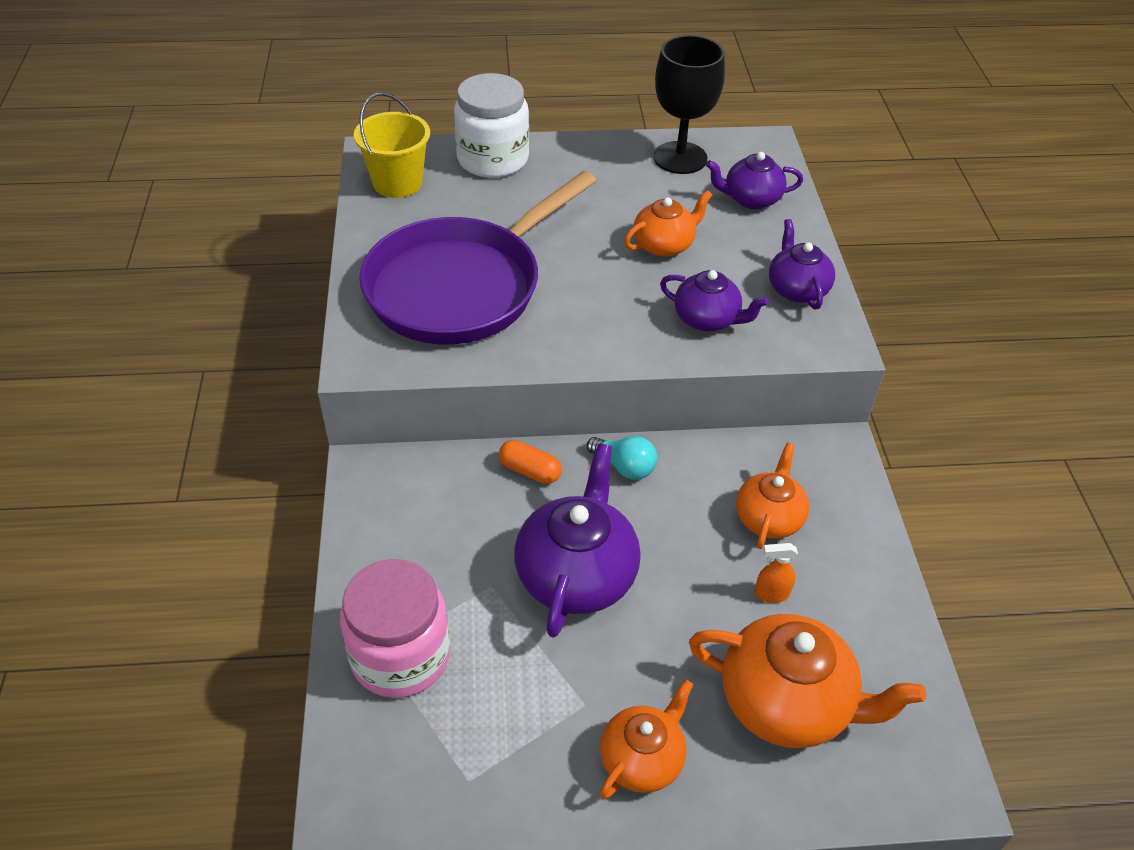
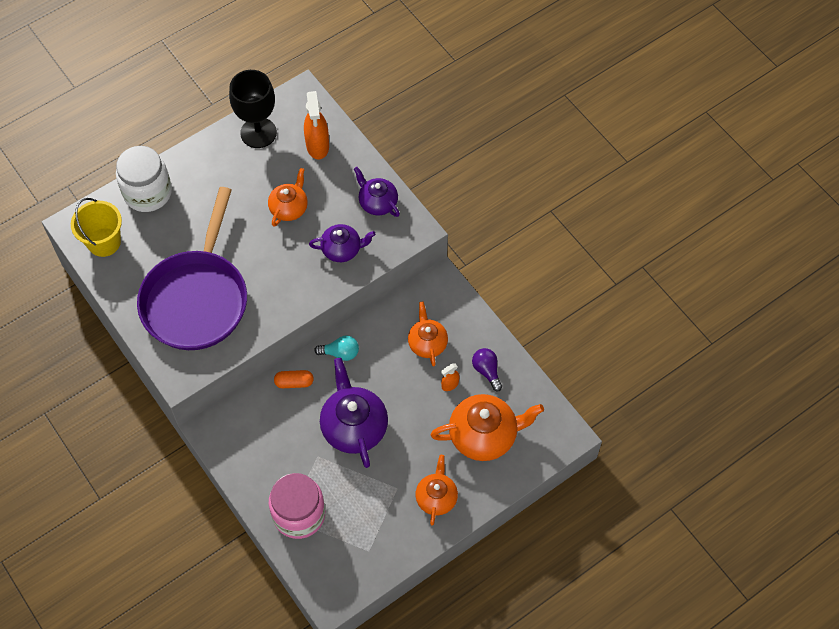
camera: 30 degrees left, 15 degrees up
purple teapot [706,152,803,209] -> orange spray bottle [304,91,329,159]
none -> purple light bulb [472,348,502,391]

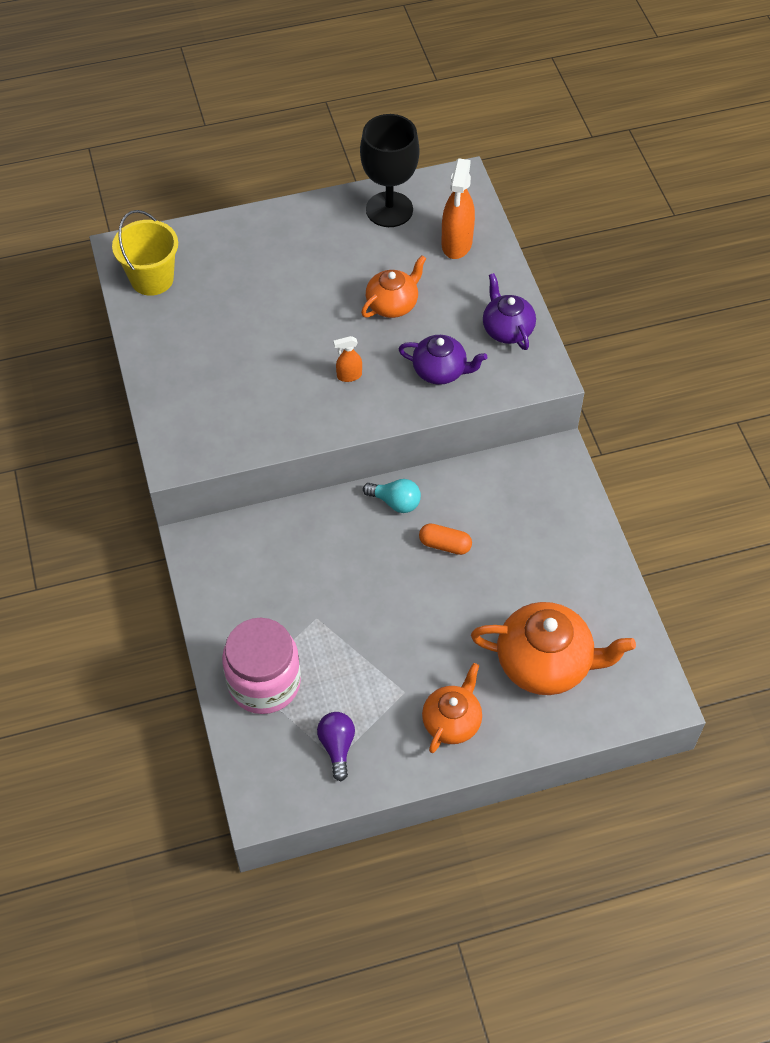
camera: 20 degrees right, 5 degrees down
white jar [116,146,172,212] -> none
purple pan [137,187,247,350] -> none
orange capsule [274,370,314,388] -> orange capsule moved to [419,523,472,555]
purple teapot [320,358,388,468] -> none
orange teapot [408,301,448,366] -> none
orange spray bottle [441,363,459,391] -> orange spray bottle moved to [333,336,362,382]
purple light bulb [472,348,502,391] -> purple light bulb moved to [317,712,355,781]

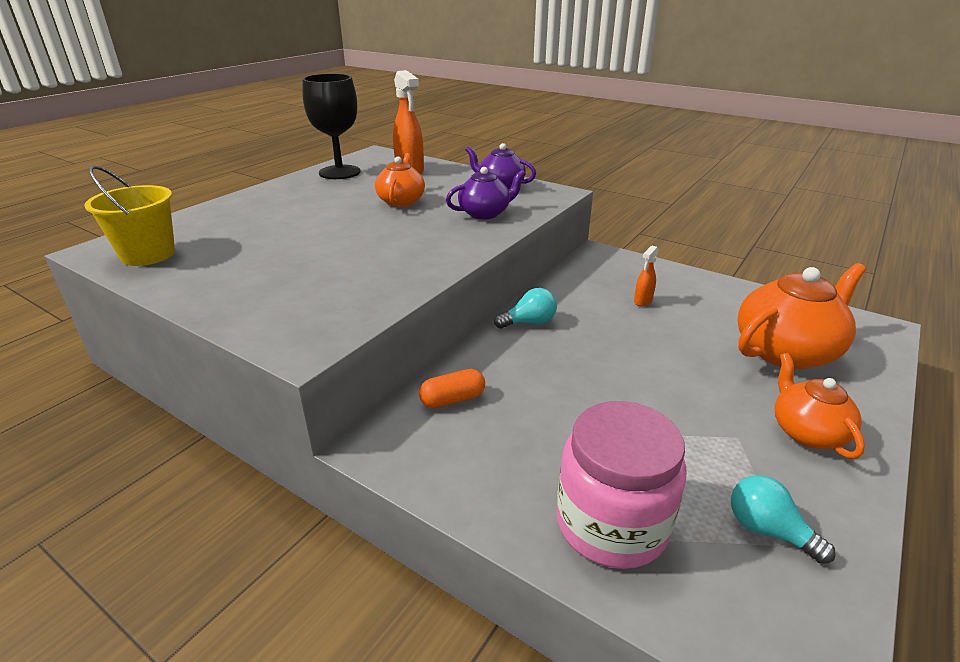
camera: 40 degrees left, 25 degrees down
purple light bulb [317,712,355,781] -> turquoise light bulb [731,475,836,564]
orange spray bottle [333,336,362,382] -> orange spray bottle moved to [634,245,658,306]
orange capsule [419,523,472,555] -> orange capsule moved to [419,369,485,408]

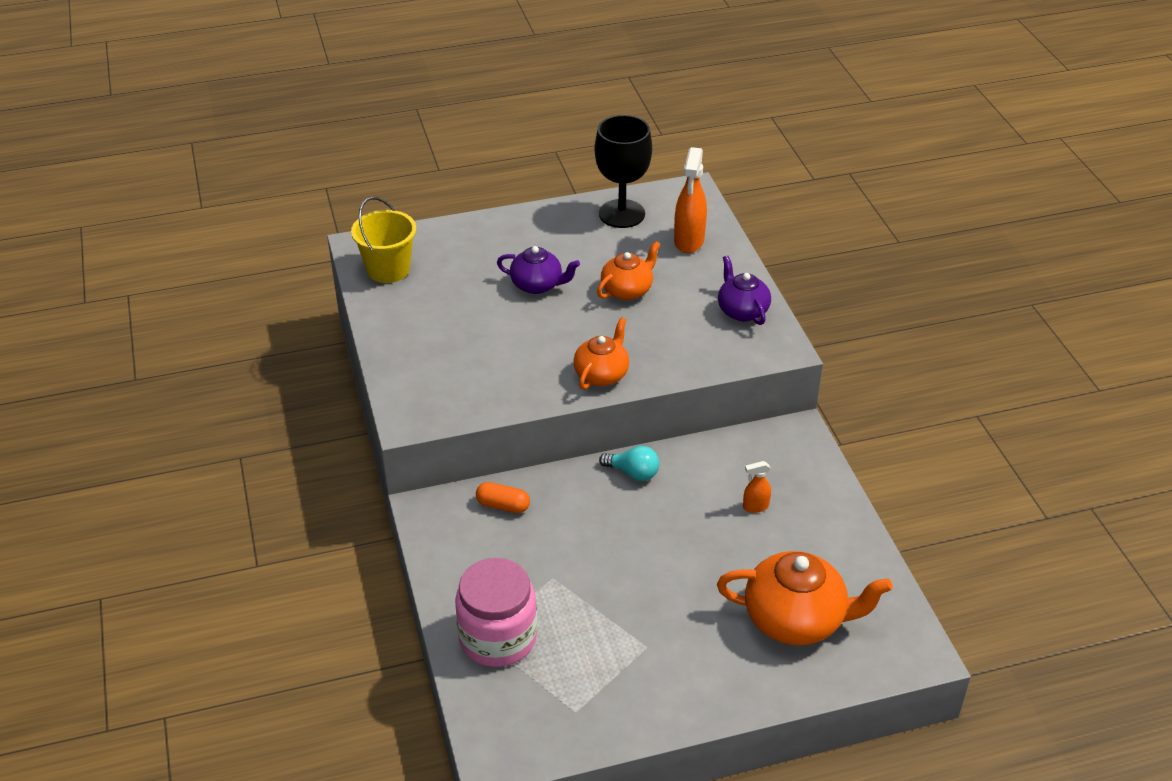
camera: 40 degrees right, 10 degrees up
purple teapot [446,167,526,219] -> purple teapot moved to [497,246,580,294]
turquoise light bulb [731,475,836,564] -> none
orange teapot [775,353,865,459] -> orange teapot moved to [573,317,629,390]

